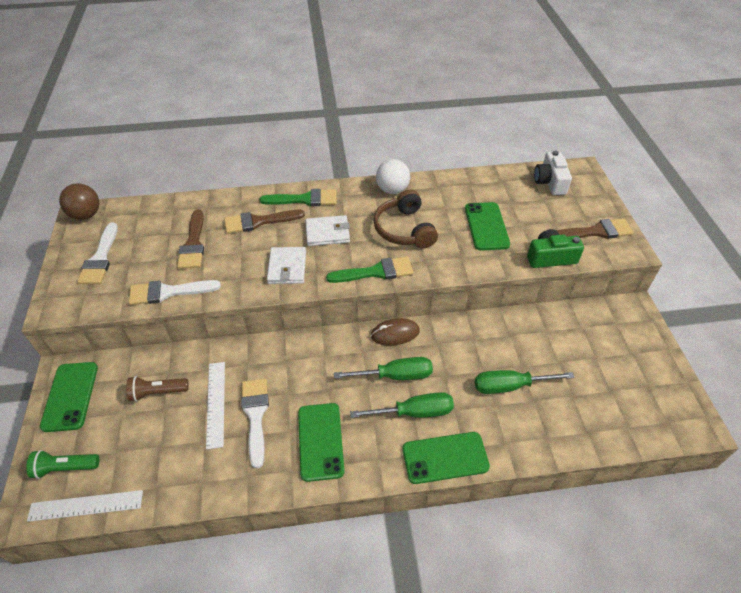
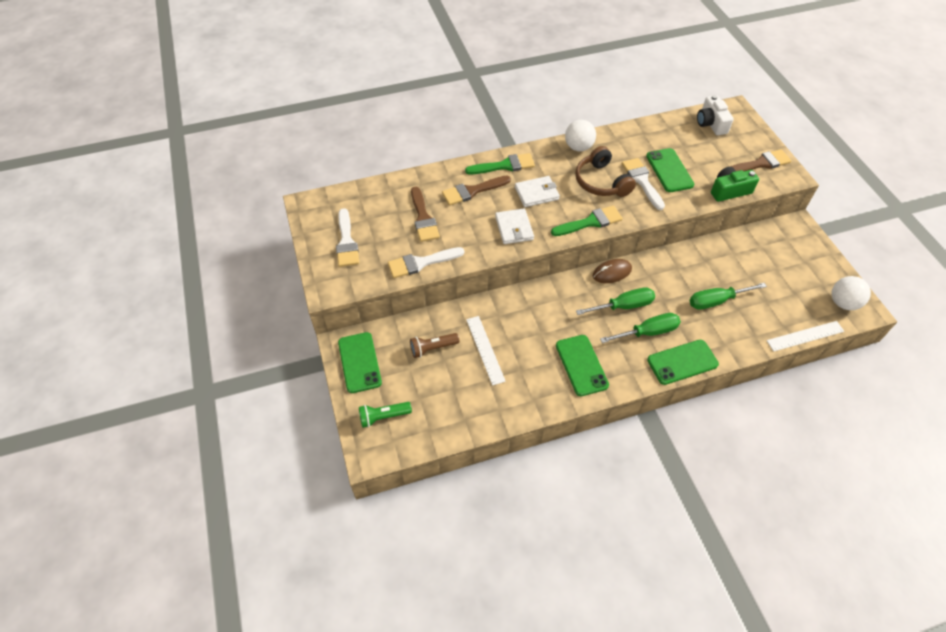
camera: 10 degrees left, 5 degrees up
white ruler [27,490,143,522] -> white ruler moved to [767,321,844,351]
brown ball [59,183,99,220] -> none
white brush [241,379,269,469] -> white brush moved to [622,158,665,210]
none -> white ball [832,276,871,310]

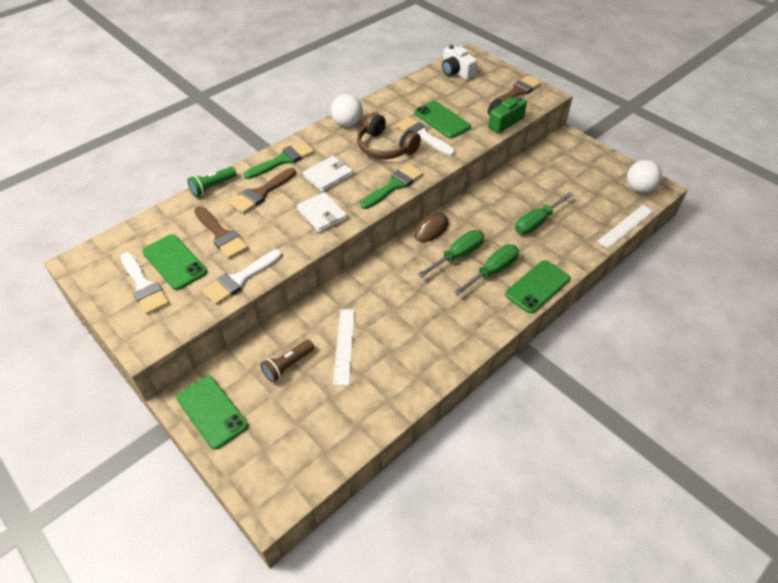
camera: 25 degrees left, 5 degrees down
green flashlight [359,402,412,428] -> green flashlight moved to [187,167,237,197]
white ruler [466,316,506,386] -> white ruler turned 45 degrees clockwise [333,309,355,386]
green phone [556,335,609,396] -> green phone moved to [142,234,207,290]

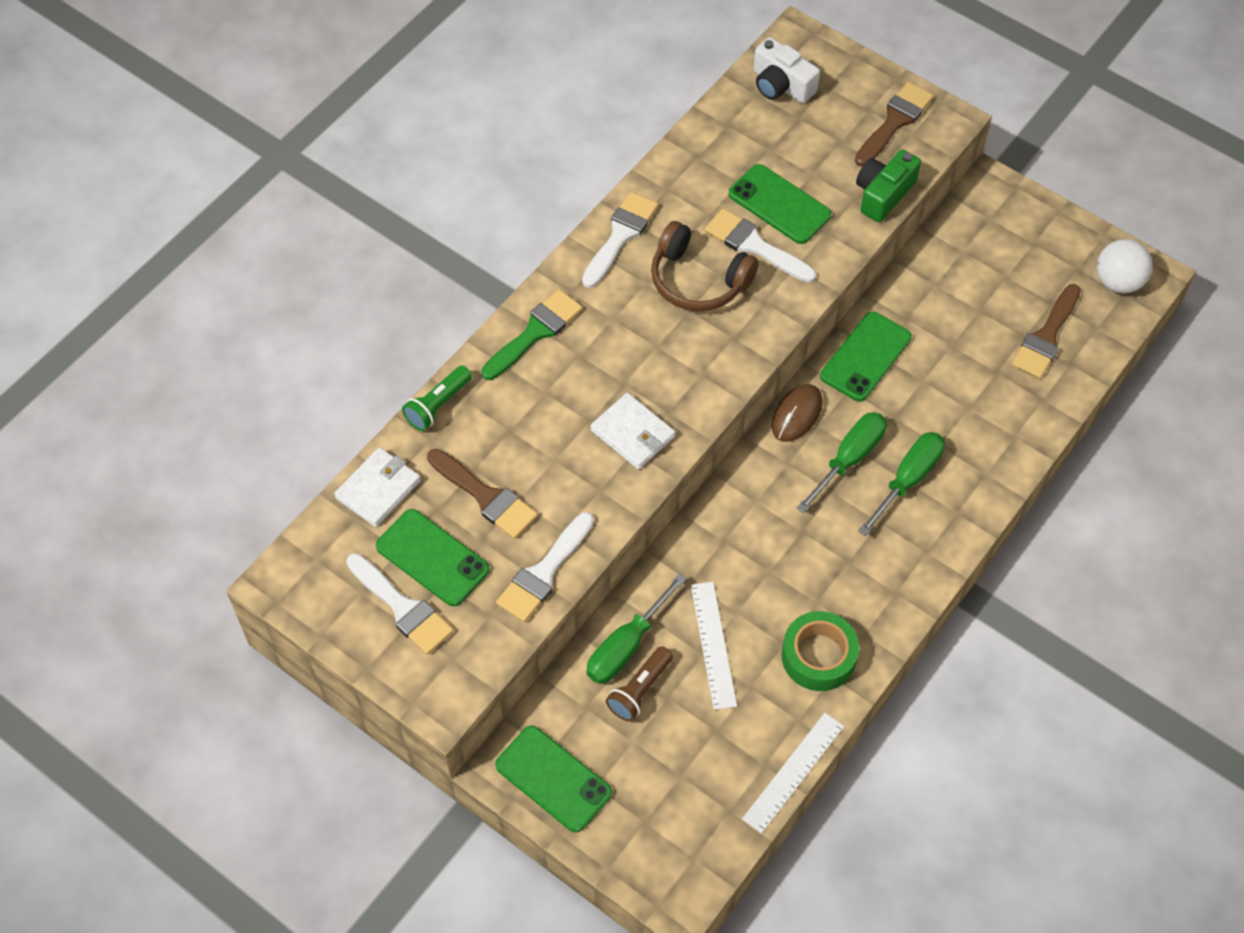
camera: 10 degrees left, 10 degrees up
brown brush [229,168,296,214] -> brown brush moved to [1011,284,1081,379]
white wallet [303,156,353,192] -> white wallet moved to [334,447,421,527]
white ball [331,94,363,127] -> white brush [582,192,659,288]
green brush [361,164,423,209] -> none
green phone [505,260,570,314] -> green phone moved to [820,311,912,402]
green screwdriver [515,192,574,235] -> green screwdriver moved to [586,573,687,684]
white ruler [597,205,654,248] -> white ruler moved to [742,713,844,834]
none -> green tape [782,611,859,691]

